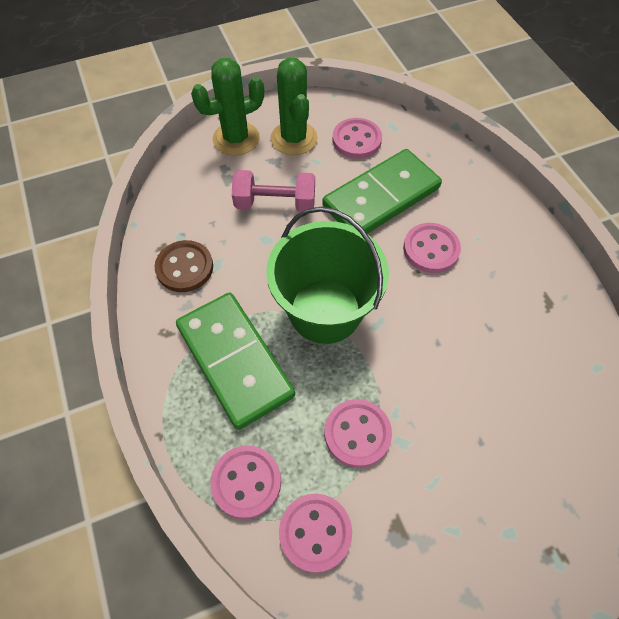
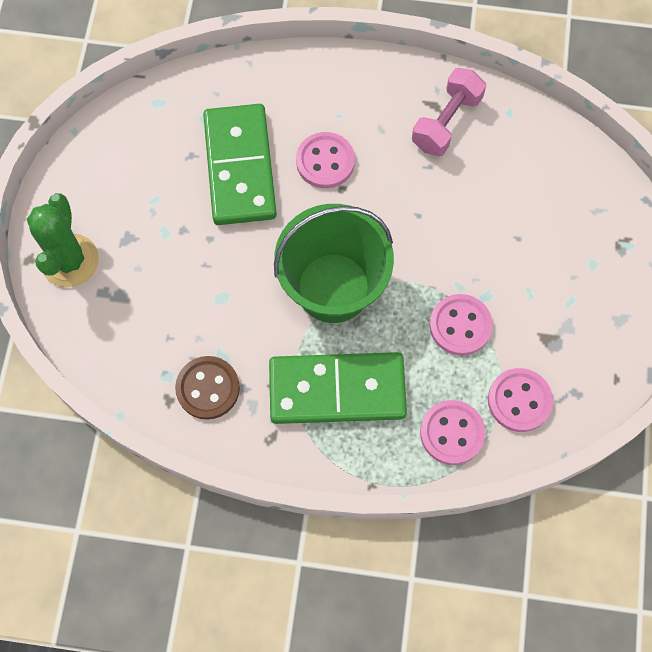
camera: 60 degrees left, 10 degrees up
pink dumbbell [232,170,315,212] -> pink dumbbell moved to [412,68,486,156]
green cactus [271,58,318,155] -> none
pink button [332,118,382,159] -> none

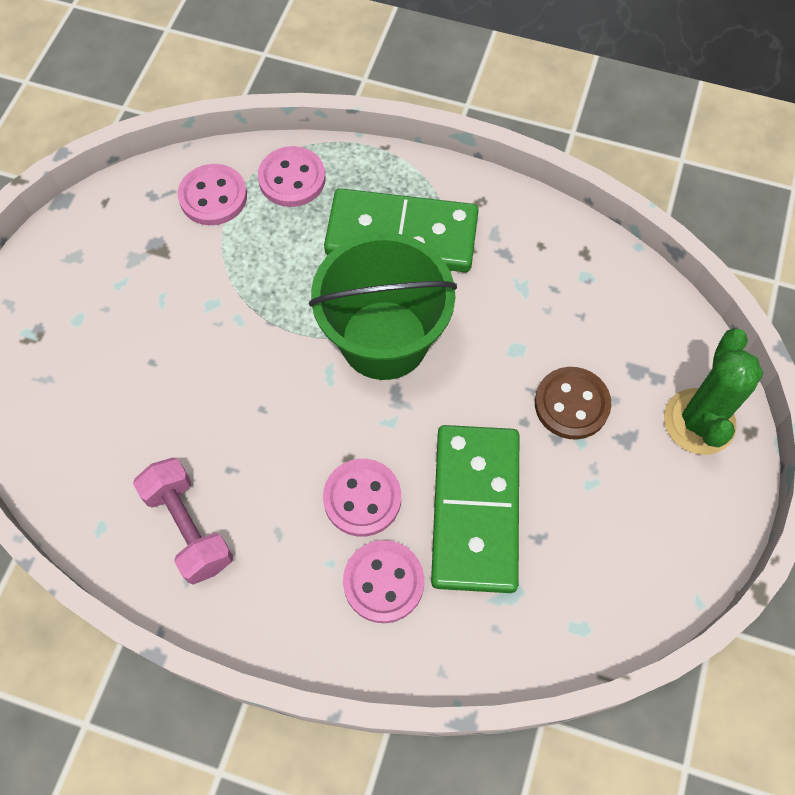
camera: 170 degrees left, 5 degrees down
brown button [175,356,240,420] -> brown button moved to [535,367,611,439]
pink dumbbell [412,68,486,156] -> pink dumbbell turned 75 degrees counterclockwise [133,458,233,585]
pink button [429,294,493,356] -> pink button moved to [343,540,424,623]

